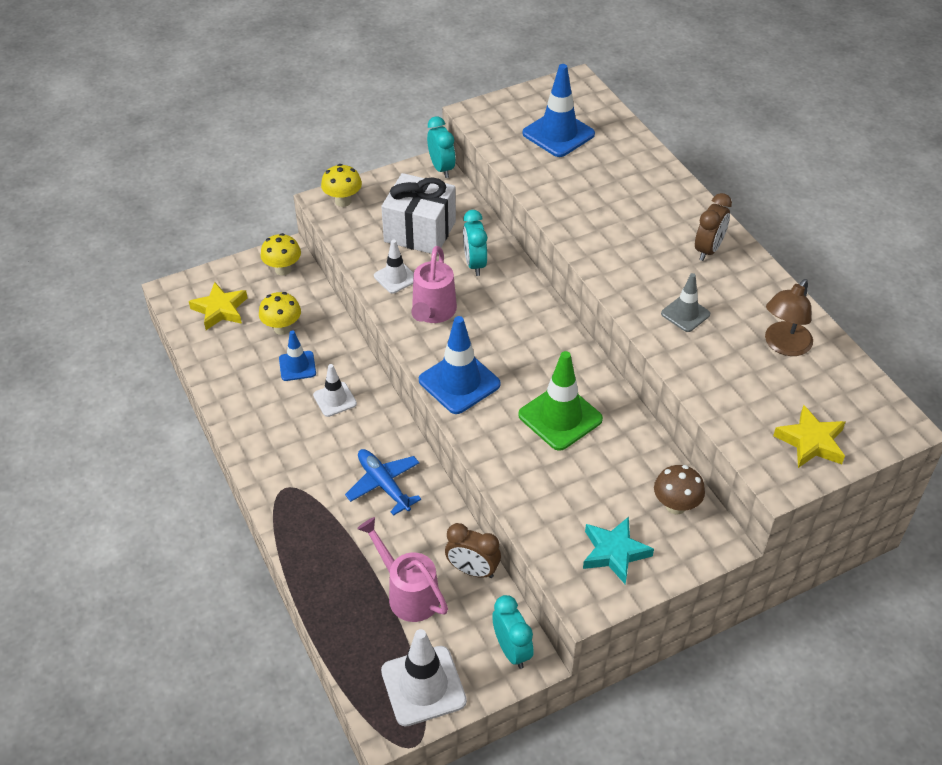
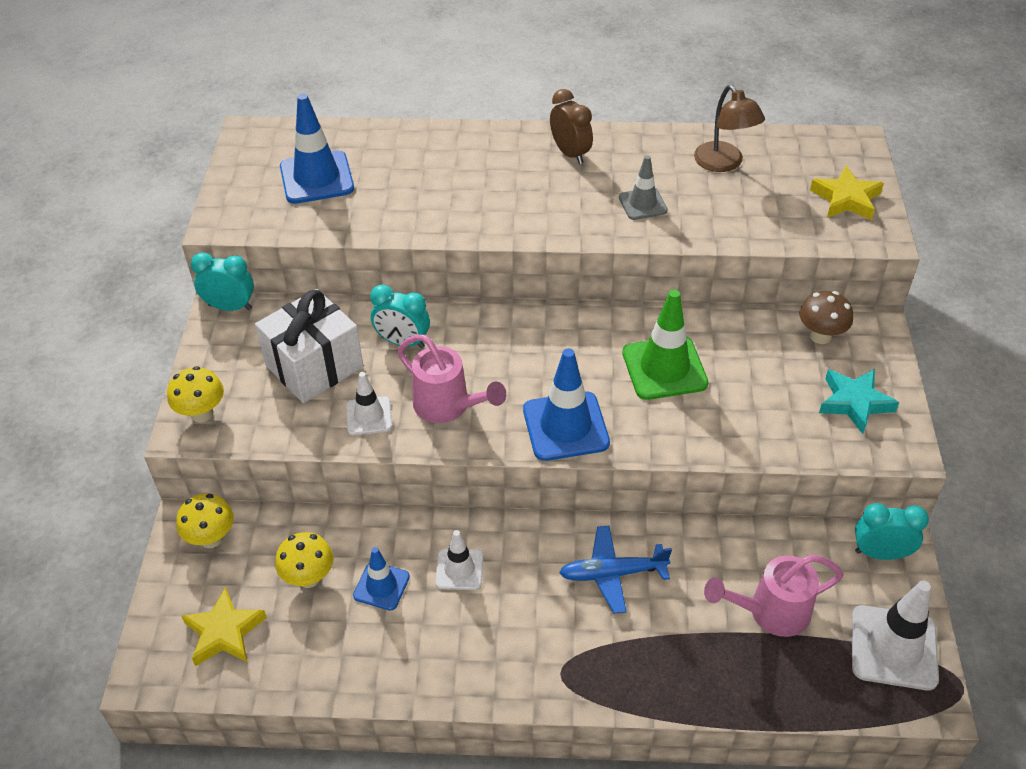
camera: 60 degrees left, 0 degrees up
brown clock [445,523,501,578] -> none

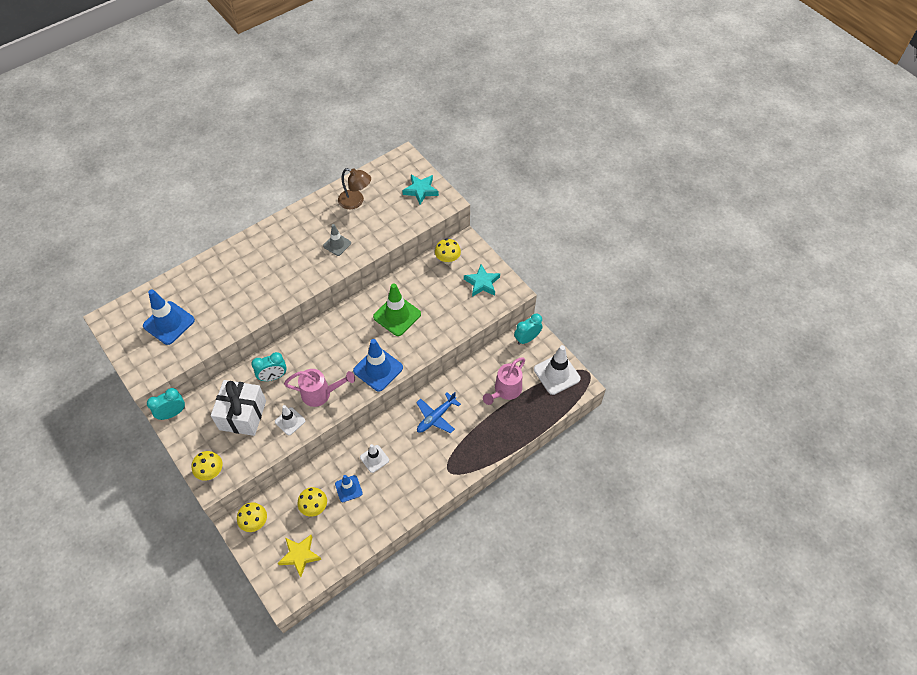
camera: 40 degrees left, 10 degrees up
brown clock [550,89,593,164] -> none
brown mushroom [799,291,853,344] -> yellow mushroom [435,238,461,264]
yellow star [810,165,884,220] -> turquoise star [402,175,439,205]

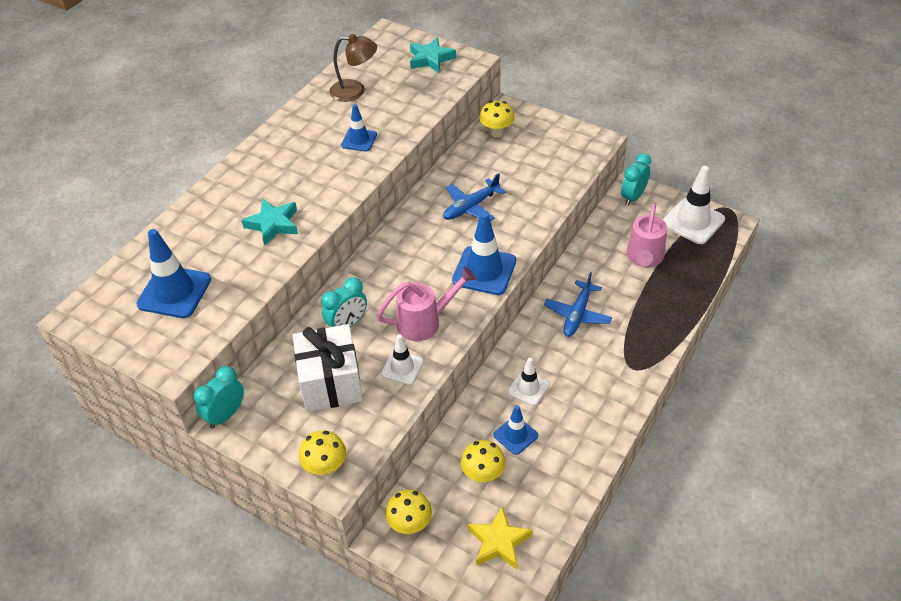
camera: 20 degrees left, 10 degrees down
grey traffic cone [323,224,351,256] -> blue traffic cone [341,104,377,152]
green traffic cone [373,283,421,336] -> blue plane [443,173,506,221]
turquoise star [464,264,500,297] -> turquoise star moved to [242,199,298,246]

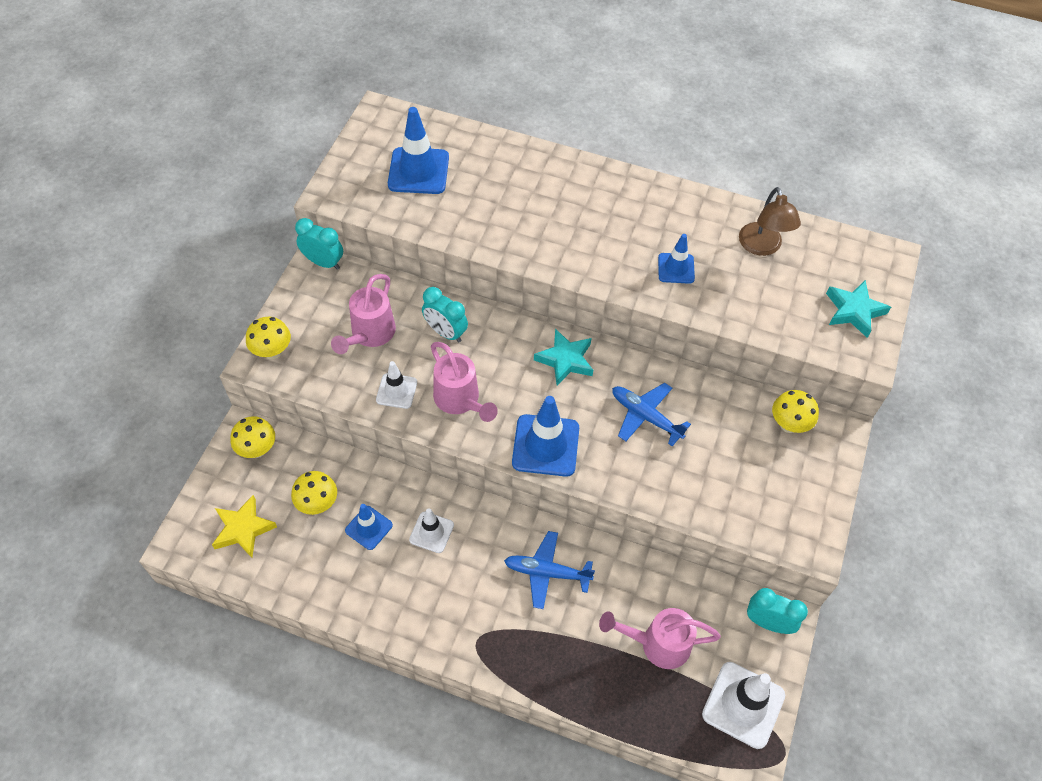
camera: 75 degrees right, 10 degrees up
turquoise star [242,199,298,246] -> turquoise star moved to [534,329,593,386]
white gift [293,324,363,412] -> pink watering can [331,274,396,354]

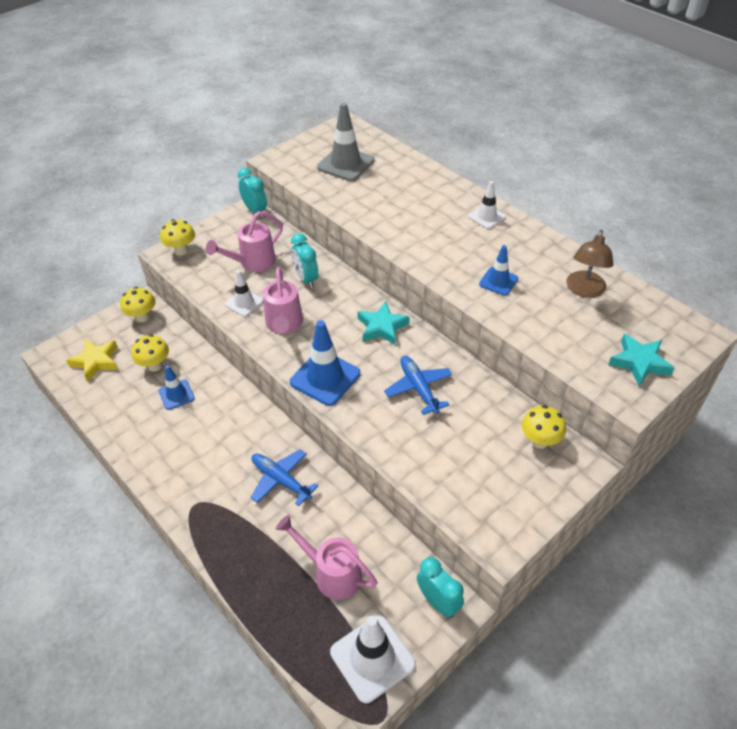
camera: 30 degrees right, 10 degrees down
blue traffic cone [388,107,449,194] -> grey traffic cone [317,103,375,181]
white traffic cone [409,508,454,553] -> white traffic cone moved to [468,181,506,229]

